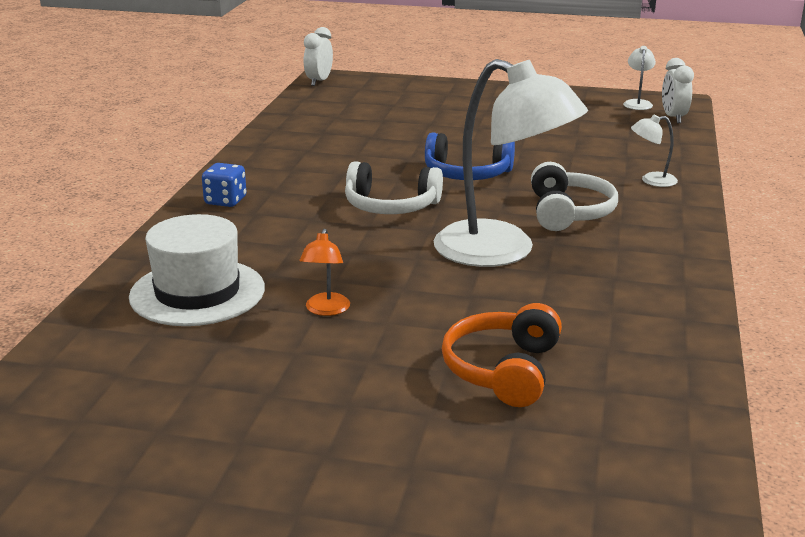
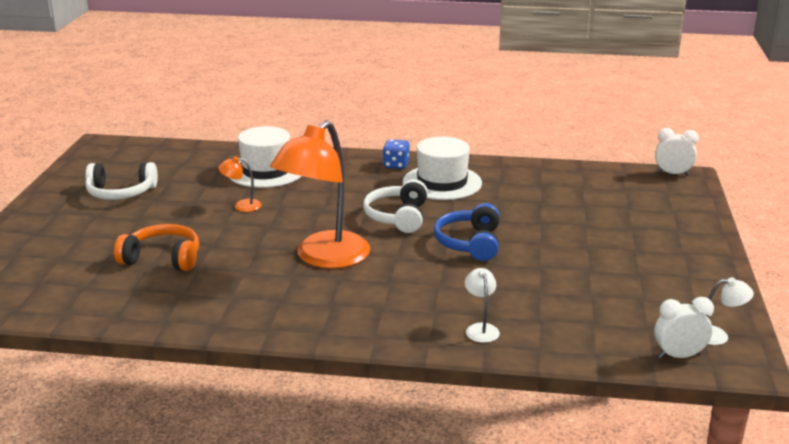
camera: 85 degrees right, 0 degrees up
white lamp [434,59,588,267] -> orange lamp [270,120,370,269]
white headphones [531,162,618,231] -> white headphones moved to [85,162,158,200]
none -> white hat [403,137,482,200]

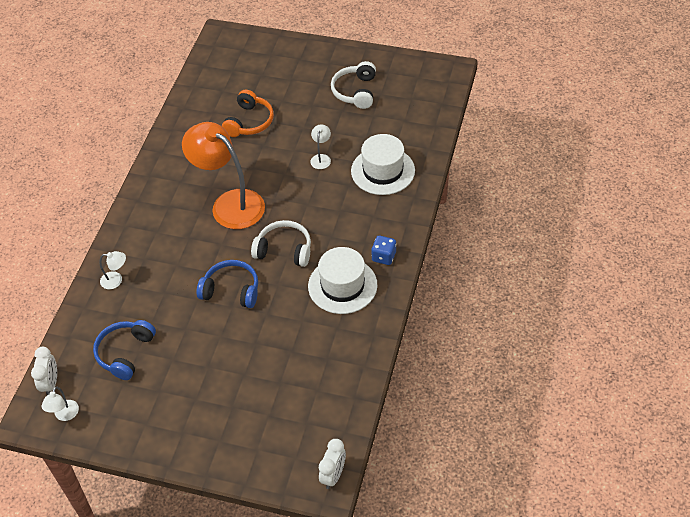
camera: 100 degrees right, 25 degrees up
orange lamp [218,156,262,212] -> white lamp [310,124,331,169]
none -> blue headphones [93,320,156,380]

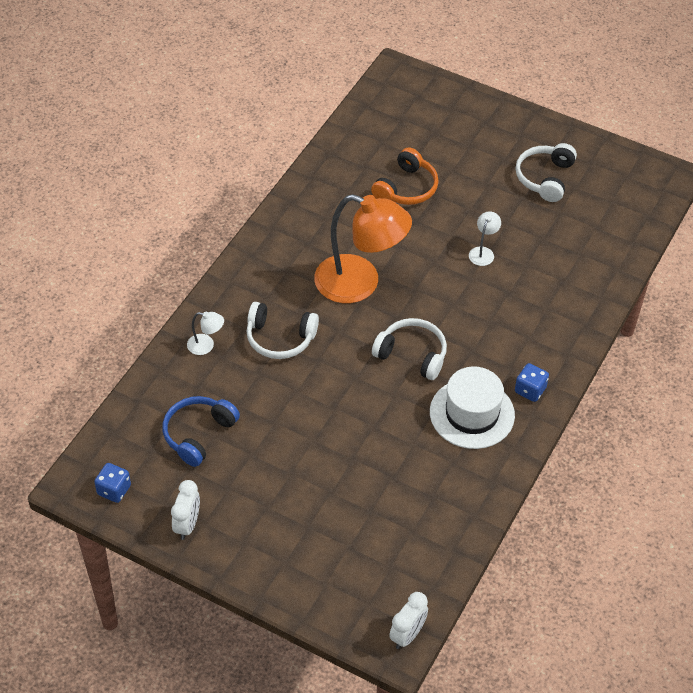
camera: 10 degrees right, 0 degrees up
white clock [31,347,57,395] -> white clock moved to [171,480,200,540]
white lamp [41,387,79,421] -> blue dice [94,463,131,503]
orange lamp [182,122,265,229] -> orange lamp turned 150 degrees clockwise [314,194,412,303]
blue headphones [196,260,258,308] -> none
white hat [351,134,415,195] -> none
none -> white headphones [246,302,319,359]

